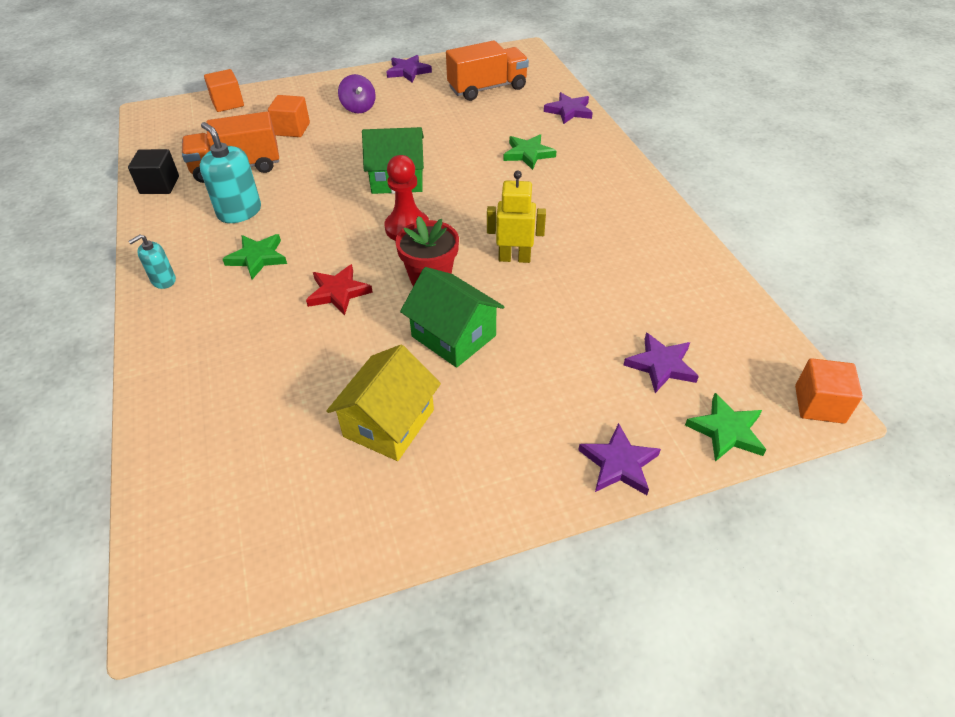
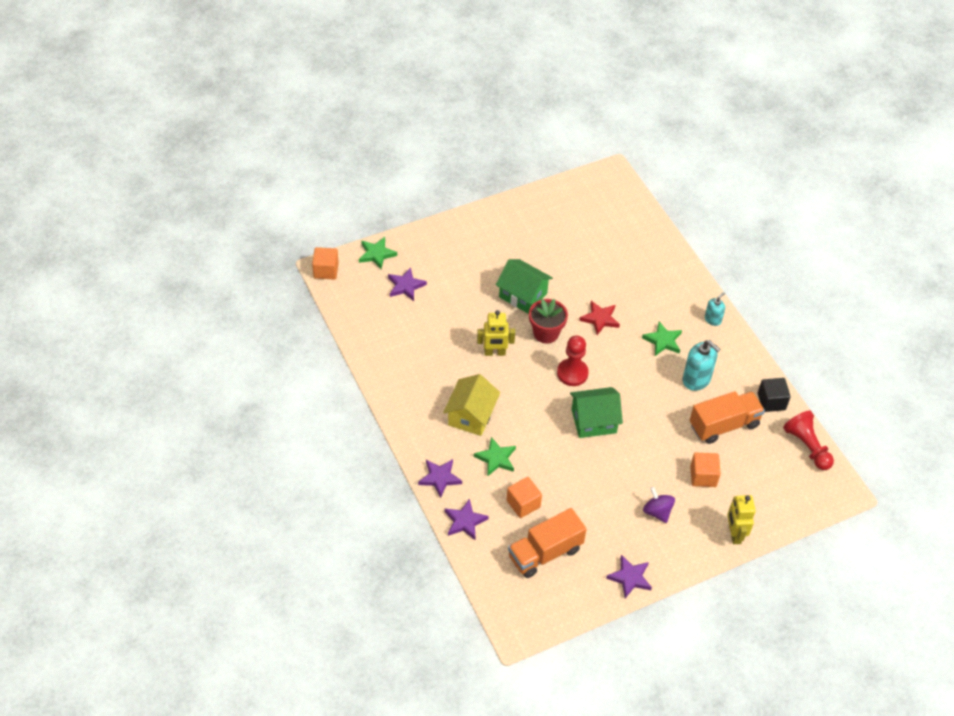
camera: 170 degrees right, 5 degrees up
orange cube [204,69,244,112] -> orange cube moved to [506,477,542,518]
yellow house [326,345,441,461] -> yellow house moved to [443,374,500,436]
purple star [578,423,661,495] -> purple star moved to [418,459,462,498]
none -> yellow robot [727,495,756,544]
none -> red pawn [783,411,834,470]

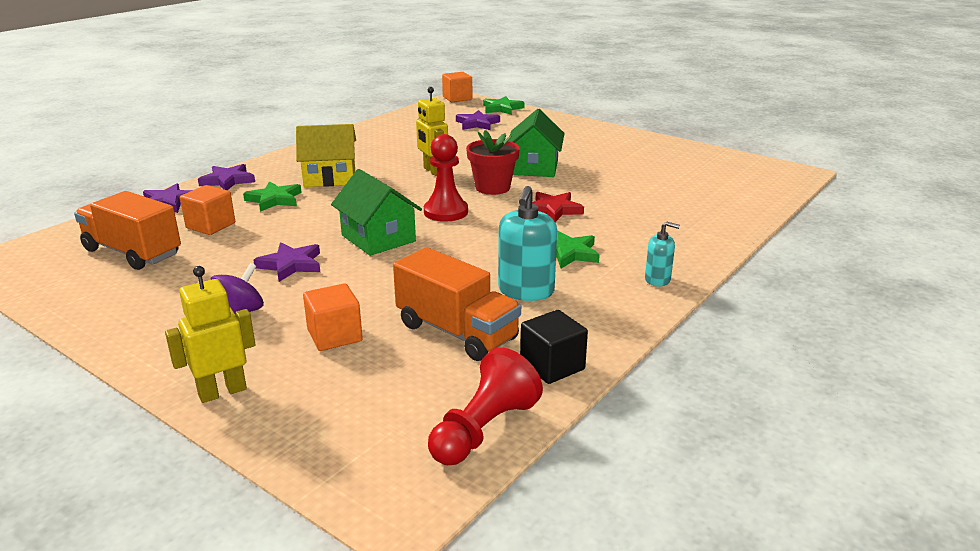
camera: 65 degrees right, 25 degrees down
purple star [606,555,652,598] -> purple star moved to [254,242,320,282]

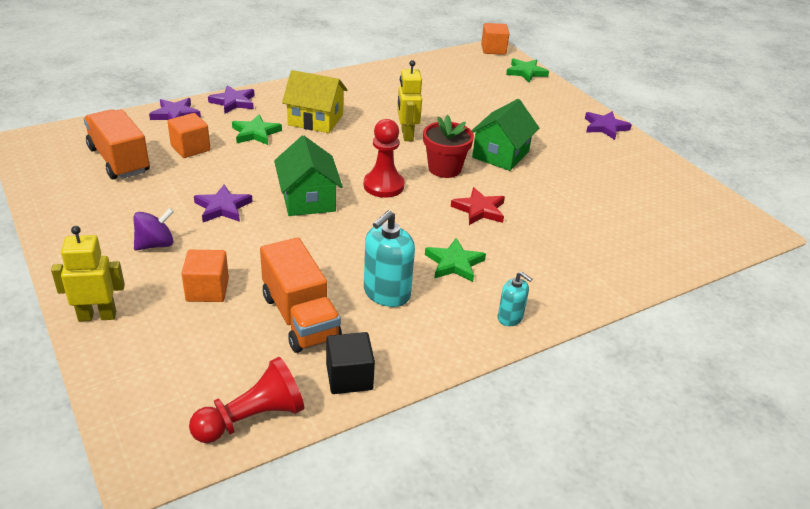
camera: 20 degrees right, 10 degrees up
purple star [456,110,500,130] -> purple star moved to [585,111,632,140]

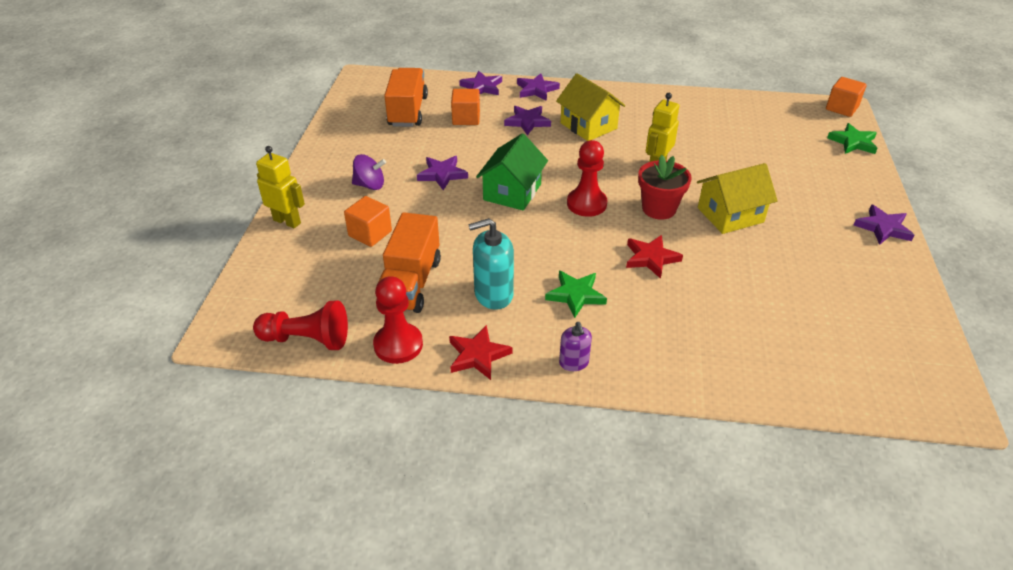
camera: 40 degrees right, 5 degrees up
green star [232,114,282,145] -> purple star [504,106,551,135]
black cube [326,332,375,394] -> red pawn [373,276,423,364]
green house [471,99,539,171] -> yellow house [697,163,778,234]
turquoise soap dispenser [498,272,532,326] -> purple soap dispenser [559,322,592,371]
none -> red star [449,325,513,380]

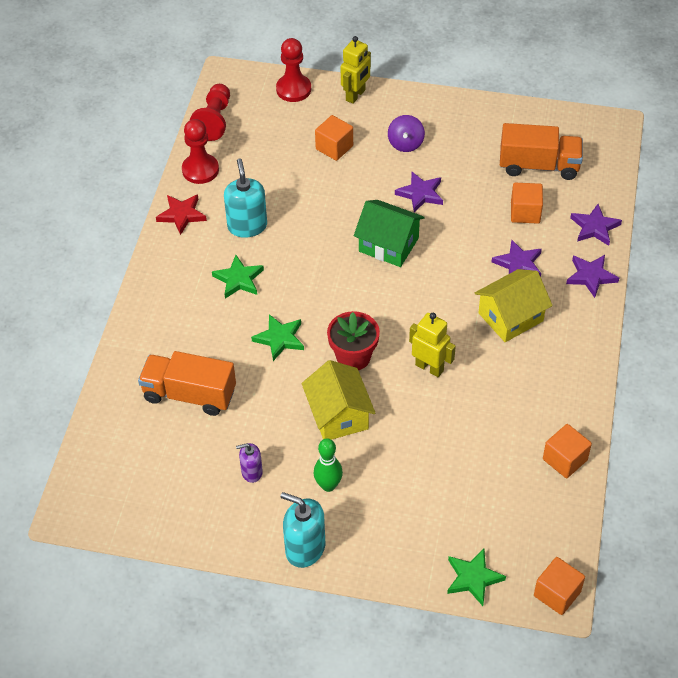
camera: 95 degrees right, 10 degrees up
orange truck [378,212,441,313] -> orange truck moved to [138,351,236,416]
purple soap dispenser [559,322,592,371] -> purple soap dispenser moved to [236,443,263,483]
red pawn [567,140,608,217] -> red pawn moved to [276,38,311,102]
red star [626,235,683,279] -> green star [251,314,304,361]
purple star [853,205,914,245] -> turquoise soap dispenser [280,492,325,568]
none -> green bowling pin [314,438,343,492]
none -> orange cube [543,424,592,478]

